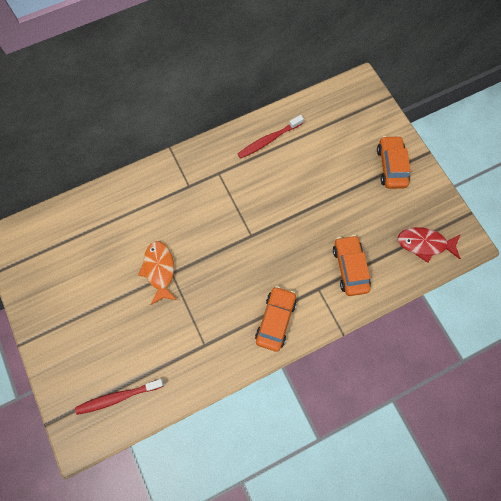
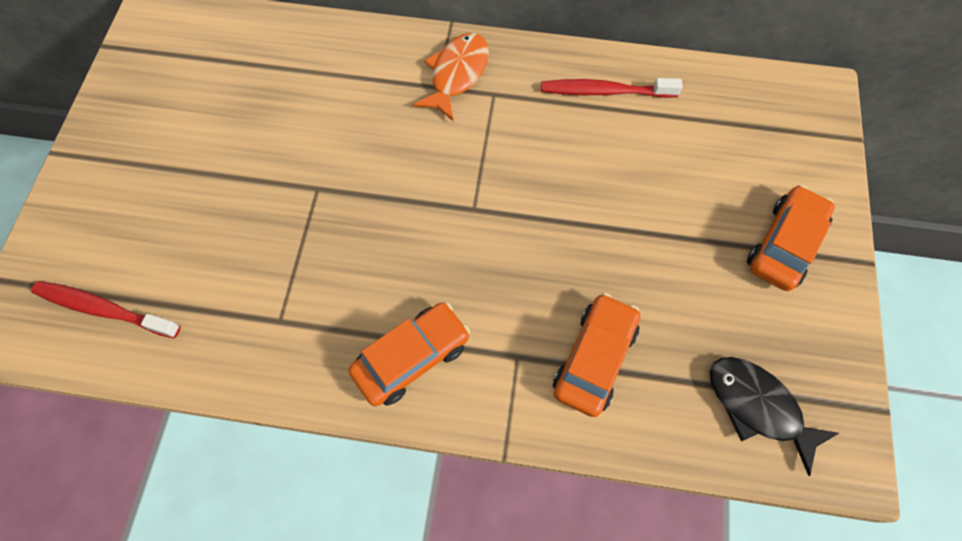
camera: 35 degrees right, 5 degrees down
orange fish [138,241,177,305] -> orange fish moved to [413,33,489,121]
red fish [398,227,461,263] -> black fish [710,357,839,476]

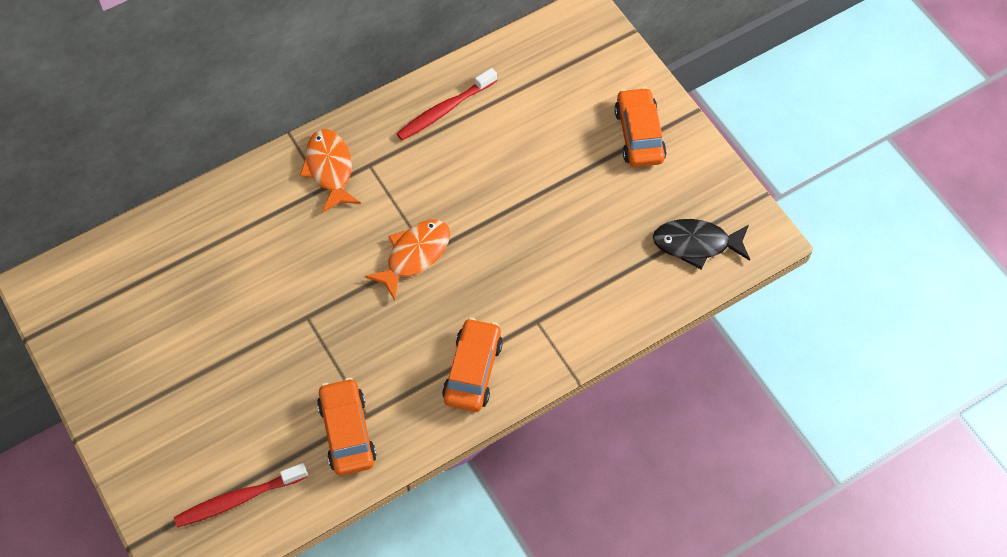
camera: 40 degrees left, 5 degrees down
orange car [553,293,640,417] -> orange car moved to [317,378,376,476]
none -> orange fish [365,219,450,301]

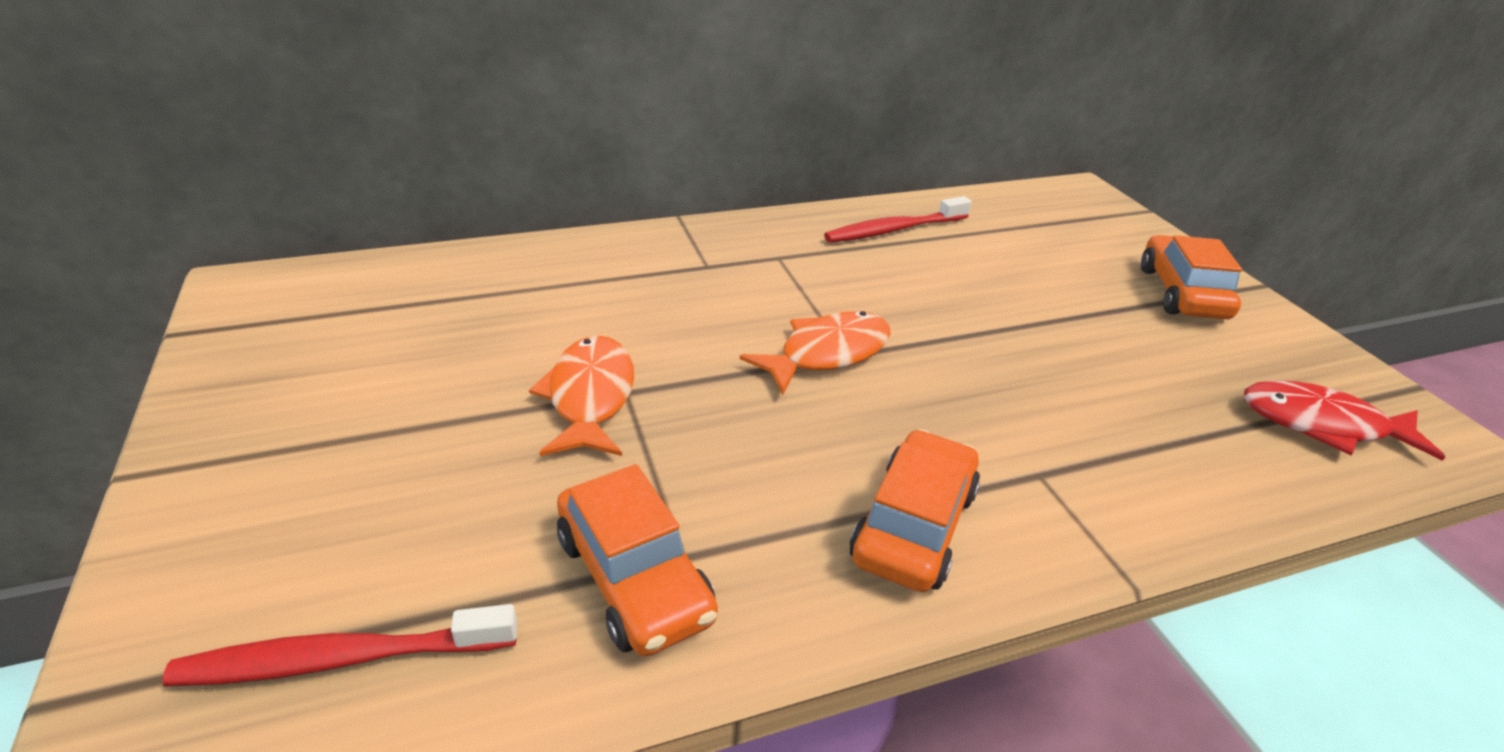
camera: 10 degrees right, 25 degrees down
orange fish [300,129,361,213] -> orange fish moved to [529,336,634,456]
orange car [317,378,376,476] -> orange car turned 150 degrees clockwise [557,464,718,656]
black fish [653,219,750,269] -> red fish [1244,380,1445,461]

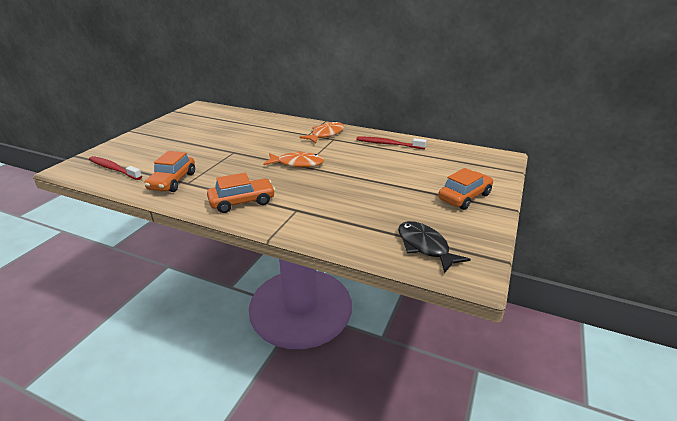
camera: 45 degrees right, 5 degrees down
orange fish [529,336,634,456] -> orange fish moved to [300,121,344,144]
red fish [1244,380,1445,461] -> black fish [398,221,471,273]

